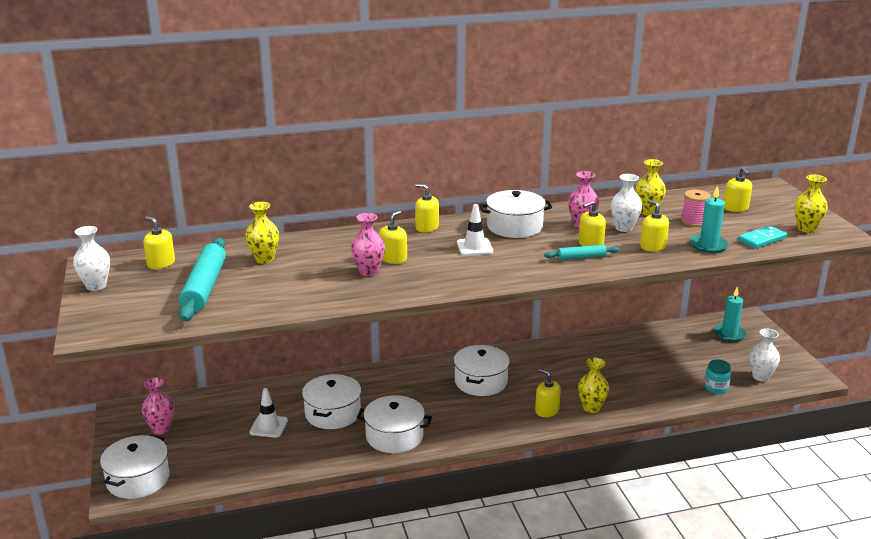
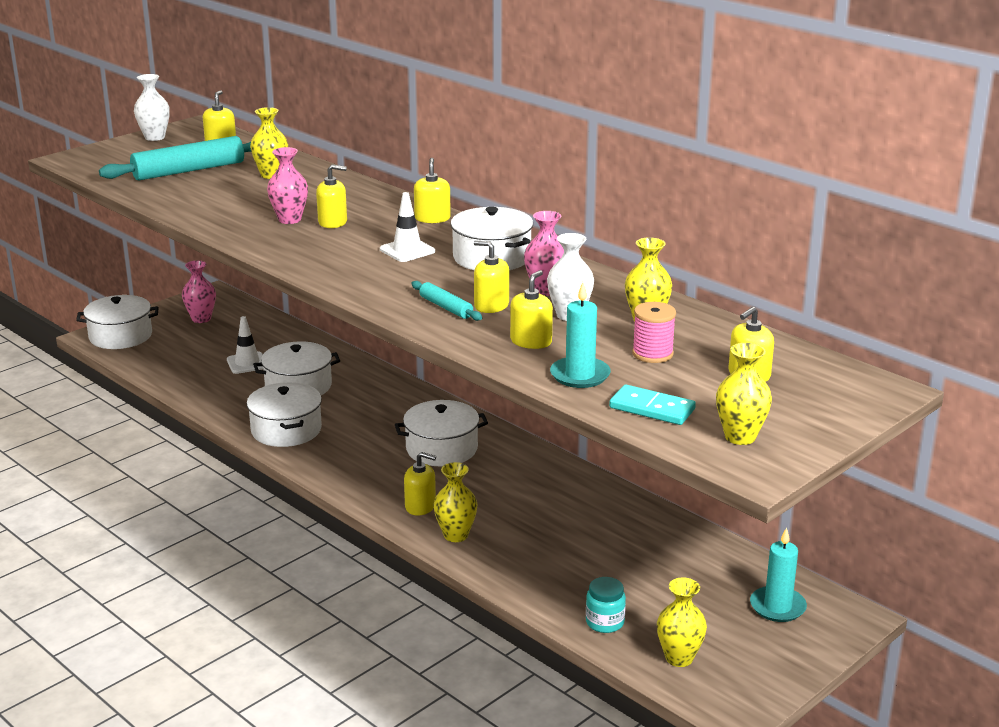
camera: 60 degrees right, 0 degrees up
yellow soap dispenser [535,369,561,417] -> yellow soap dispenser turned 90 degrees clockwise [404,452,436,516]
white vase [749,328,780,382] -> yellow vase [657,577,707,667]

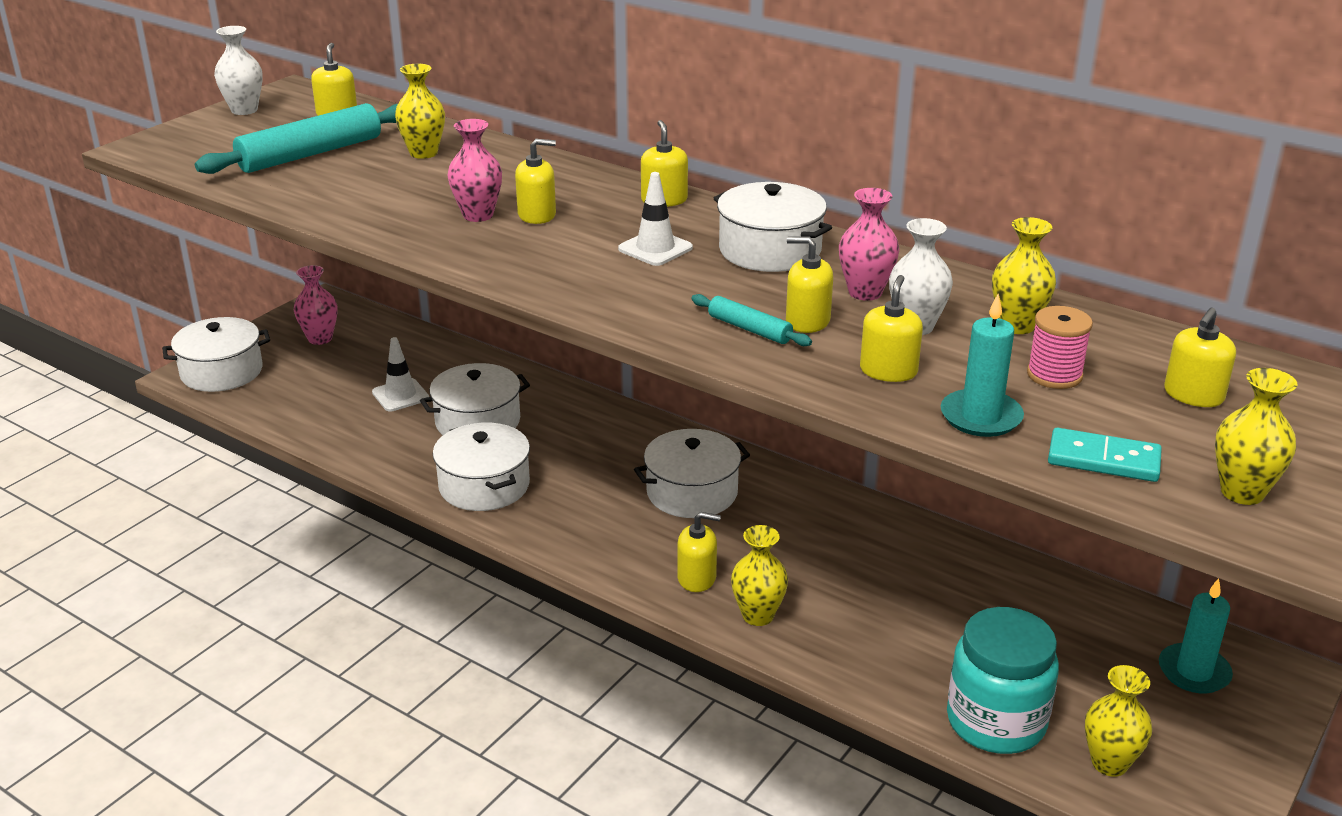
camera: 10 degrees left, 5 degrees up
turquoise jar [586,577,626,633] -> turquoise jar [947,607,1059,754], size x1.99

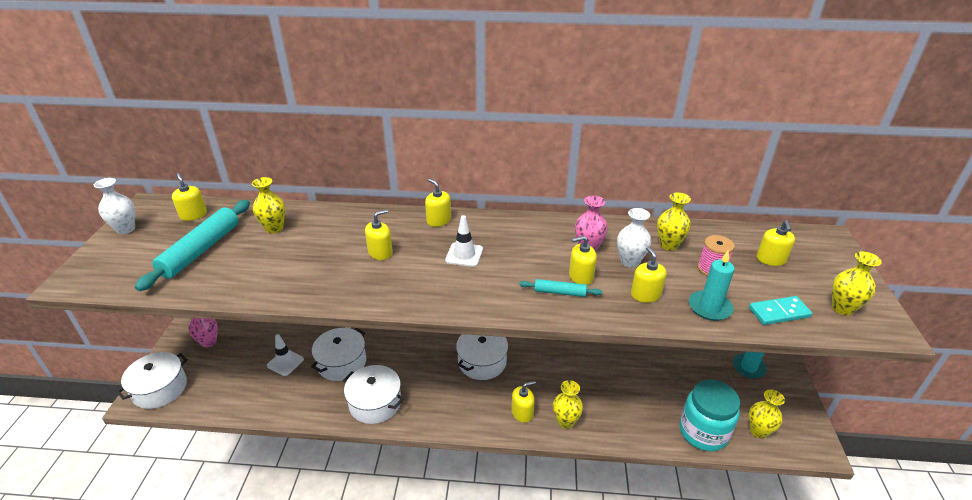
camera: 30 degrees left, 5 degrees up
pink vase [447,119,502,222] -> none
white pot [714,182,832,272] -> none

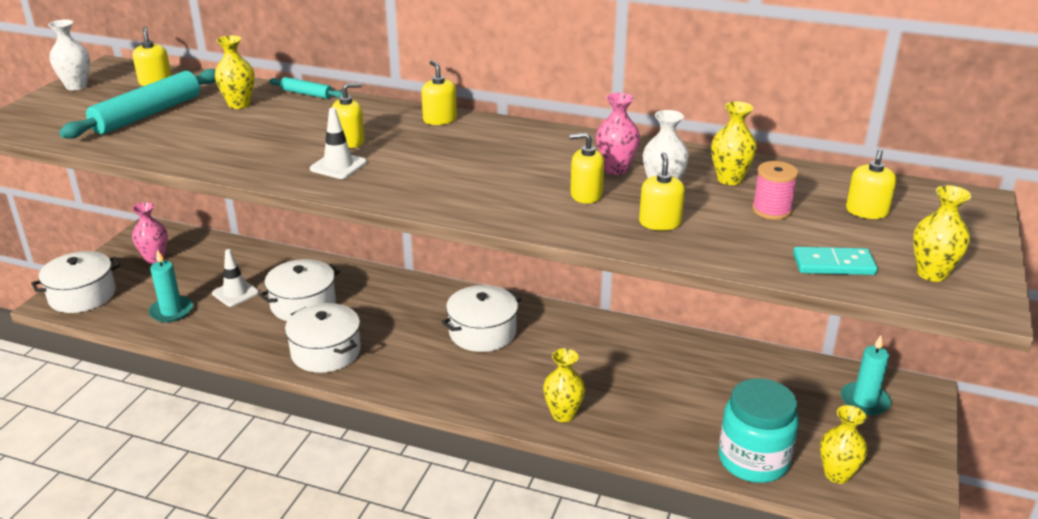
camera: 15 degrees right, 5 degrees down
white traffic cone [445,215,483,267] -> white traffic cone moved to [310,108,367,179]
yellow soap dispenser [512,381,536,423] -> none
turquoise rolling pin [519,279,602,297] -> turquoise rolling pin moved to [269,77,343,99]
turquoise candle [689,251,735,321] -> turquoise candle moved to [148,249,193,322]

